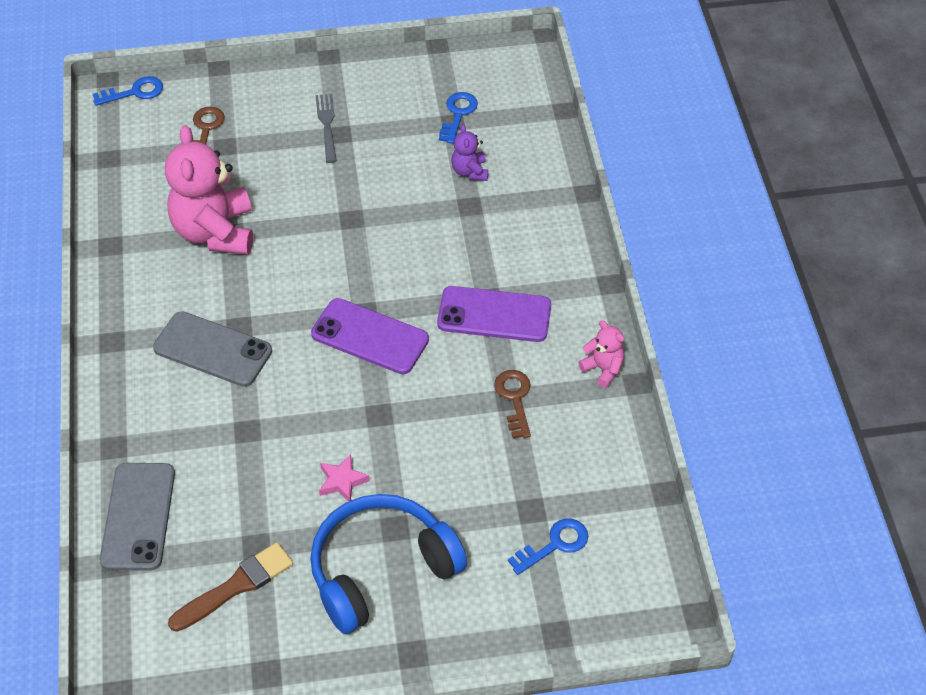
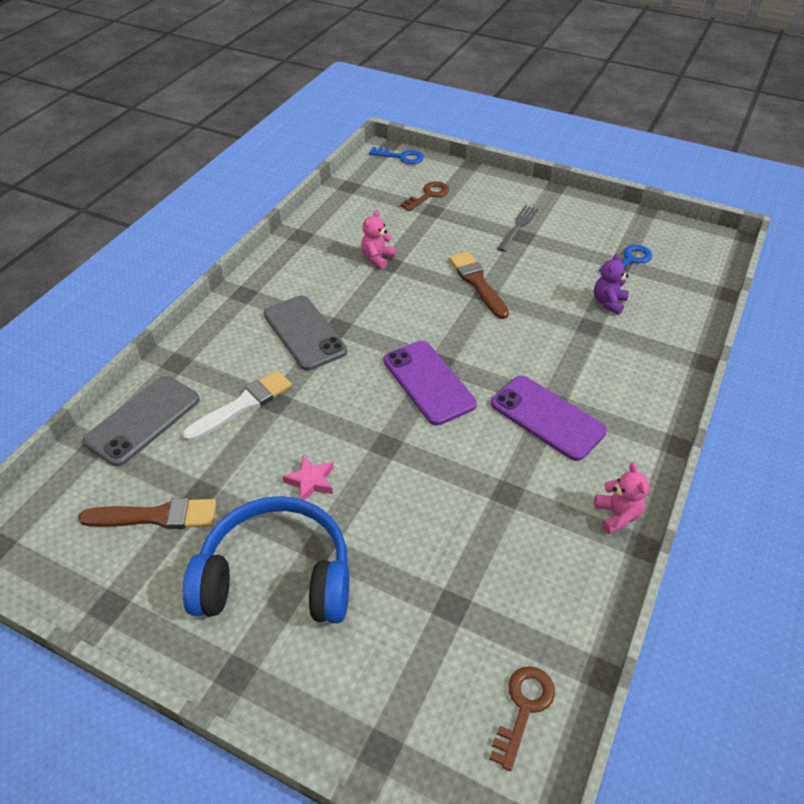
camera: 35 degrees right, 5 degrees down
pink teddy bear [165,125,253,255] -> pink teddy bear [361,210,396,269], size x0.46
brown key [494,370,531,438] -> brown key moved to [489,666,555,771]
blue key [508,518,588,575] -> none
none -> white brush [182,370,292,442]
none -> brown brush [449,252,509,319]

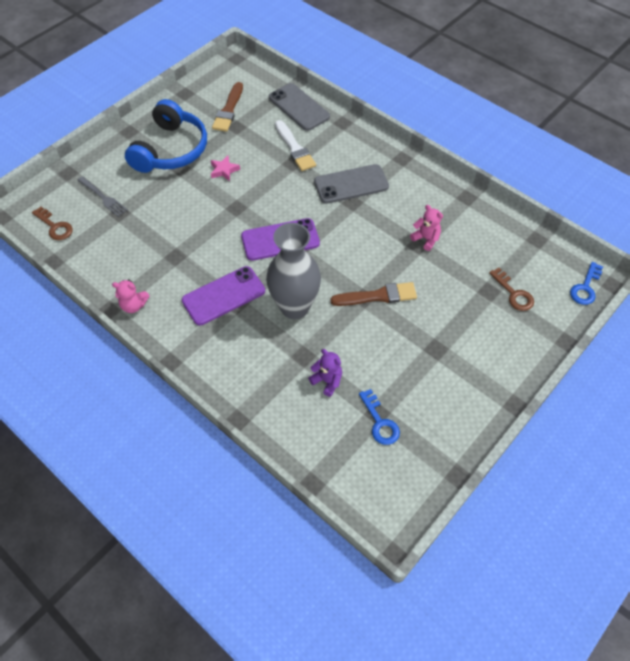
camera: 105 degrees right, 10 degrees up
grey fork [497,205,538,252] -> grey fork moved to [77,176,128,217]
none -> grey vase [266,223,321,319]

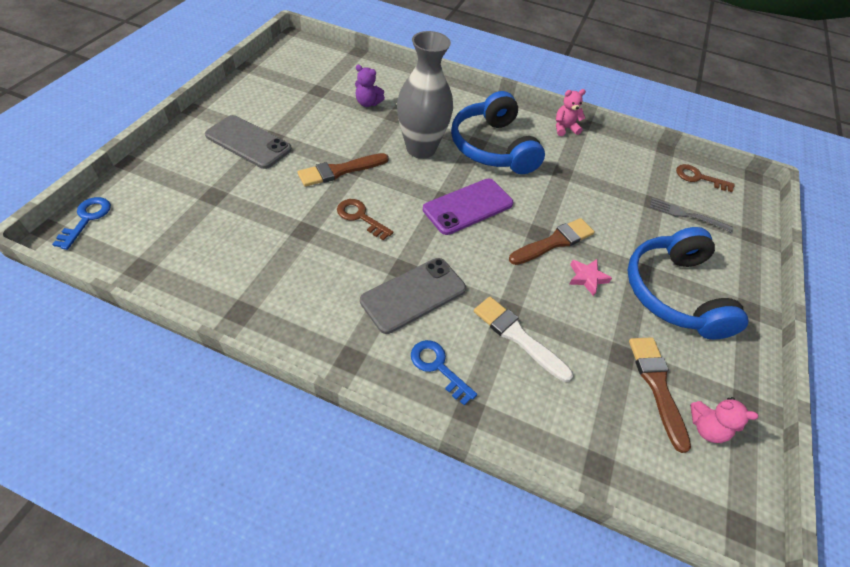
camera: 155 degrees right, 5 degrees down
purple phone [182,266,265,325] -> blue headphones [451,91,545,174]
grey phone [269,83,330,131] -> grey phone moved to [205,115,292,169]
blue key [359,389,400,445] -> blue key moved to [411,340,477,405]
pink teddy bear [410,205,443,251] -> pink teddy bear moved to [690,397,758,443]
brown key [489,268,534,311] -> brown key moved to [337,199,393,240]
none -> brown brush [509,218,595,265]

